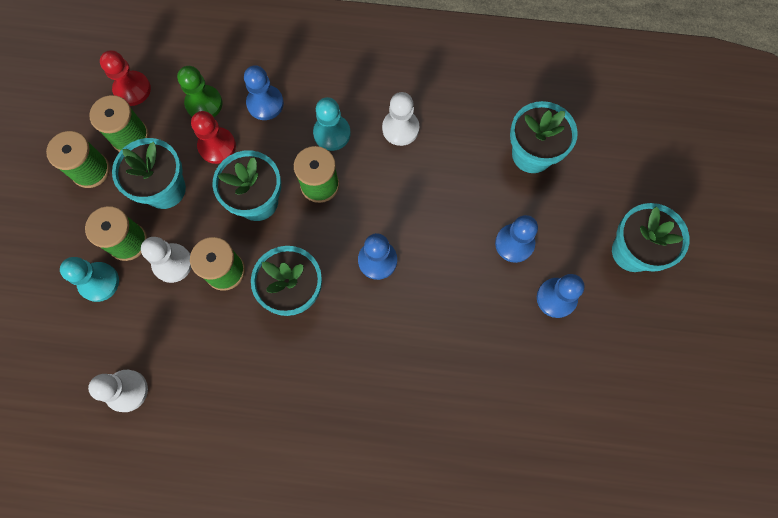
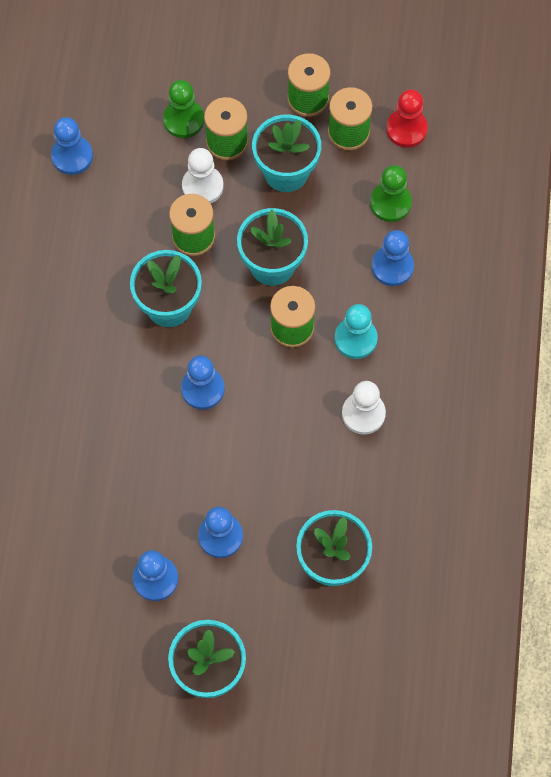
camera: 90 degrees right, 5 degrees down
turquoise pawn [60,257,119,302] -> green pawn [163,80,204,138]
white pawn [88,370,148,412] -> blue pawn [51,117,93,175]
red pawn [191,111,236,164] -> none

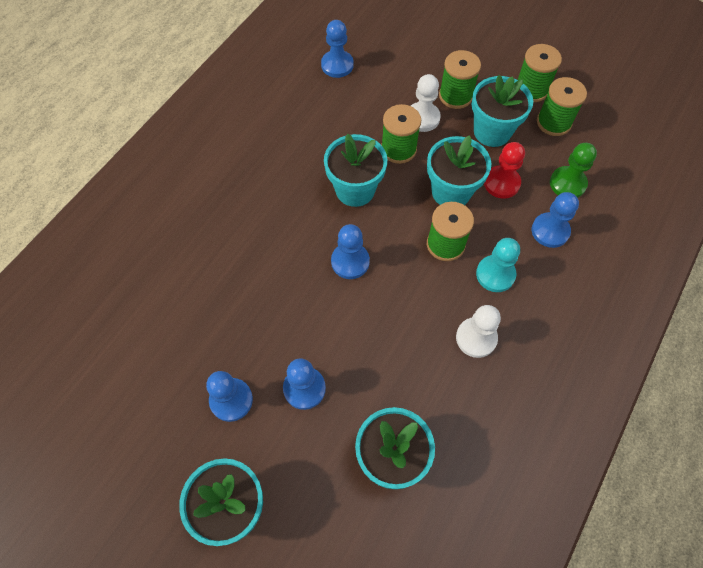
camera: 25 degrees right, 5 degrees down
green pawn [163,80,204,138] -> none
red pawn [386,90,428,148] -> red pawn moved to [484,142,525,199]

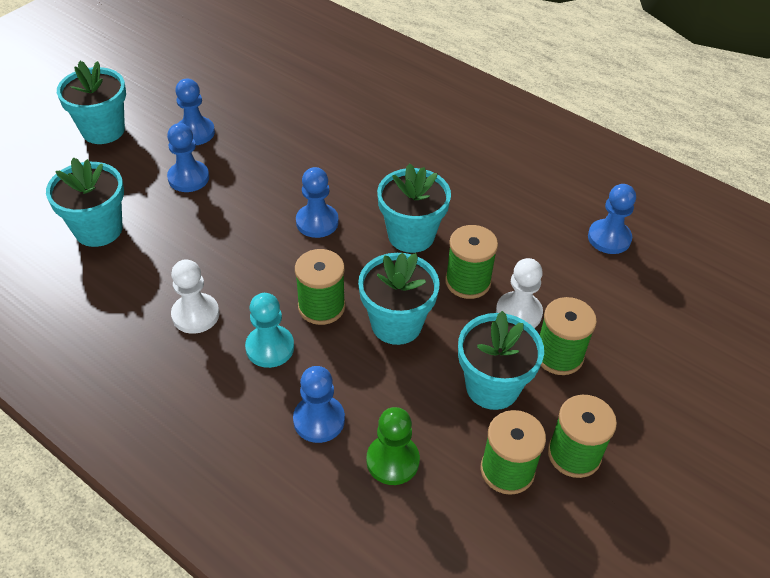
camera: 95 degrees right, 15 degrees down
red pawn [484,142,525,199] -> none

